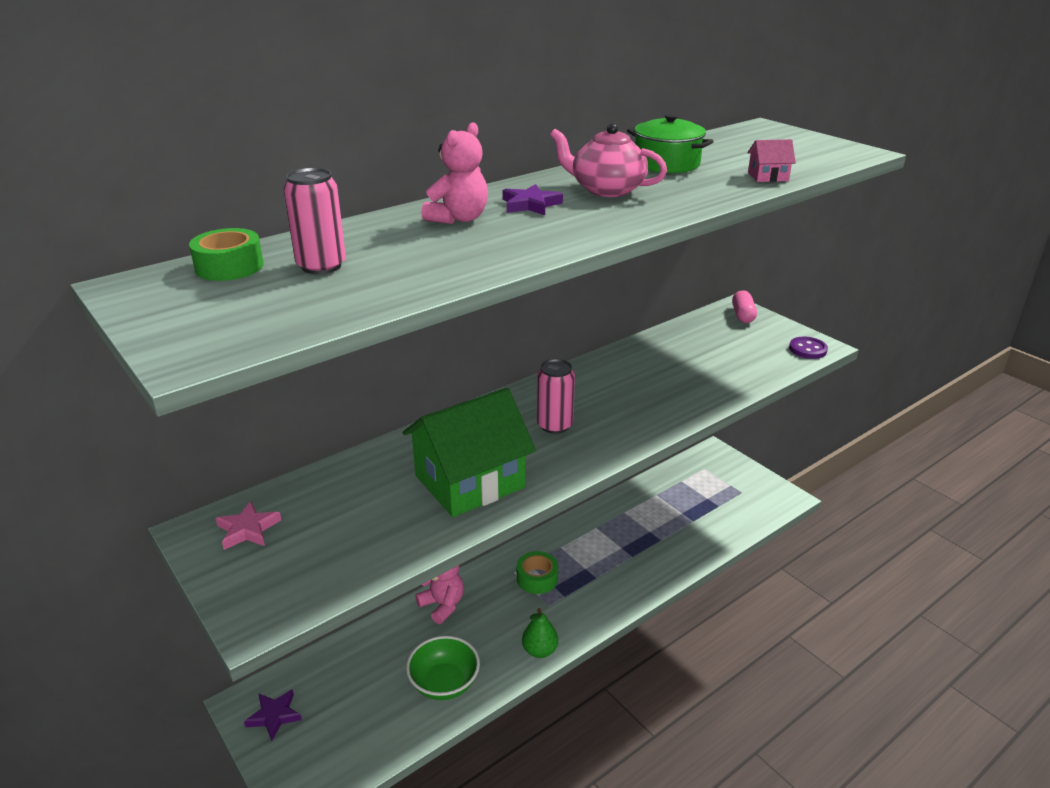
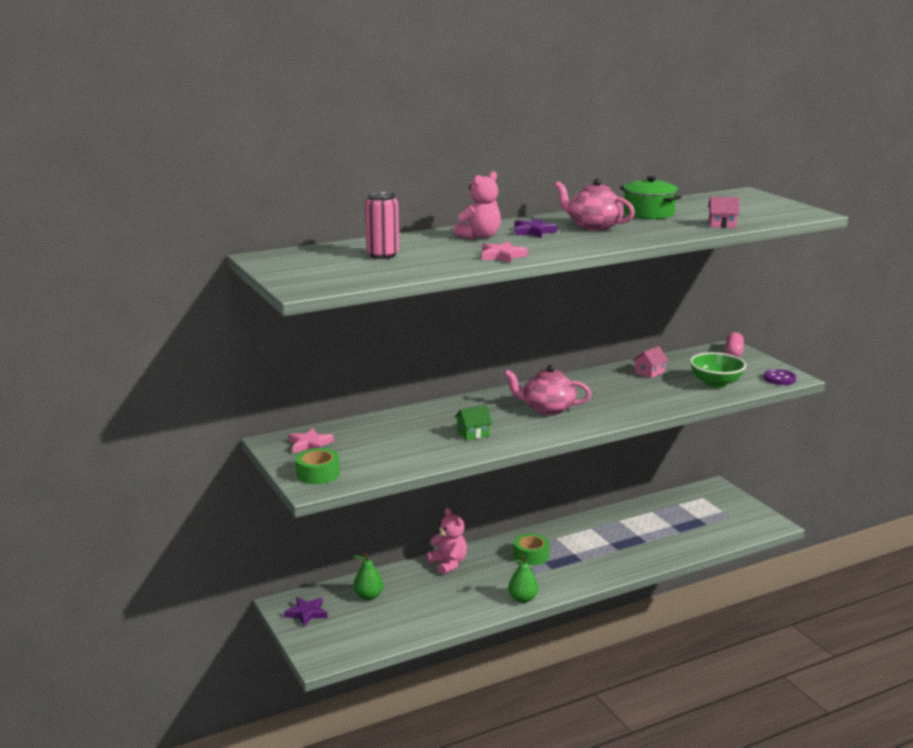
camera: 10 degrees right, 10 degrees down
green tape [189,228,264,281] -> green tape moved to [296,448,340,484]
green house [402,388,536,517] -> green house [455,405,493,440], size x0.40
green bowl [406,636,480,700] -> green bowl moved to [690,352,746,388]
pink can [537,359,575,434] -> pink teapot [504,365,591,415]
none -> green pear [353,552,383,600]
none -> pink star [482,242,528,263]
none -> pink house [633,346,669,378]

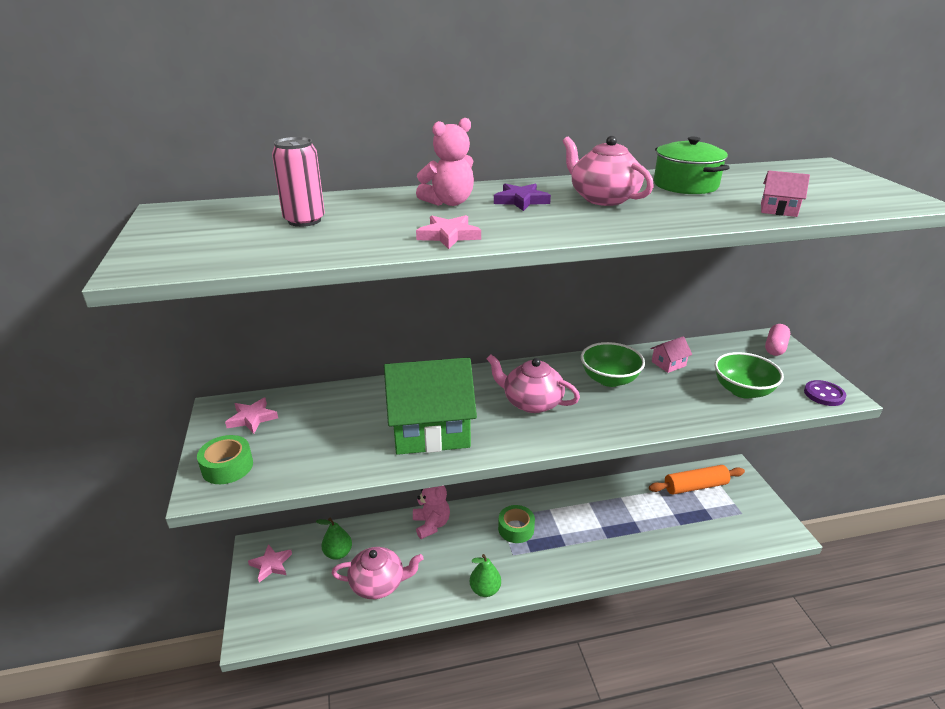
camera: 15 degrees right, 10 degrees up
purple star [284,597,327,627] -> pink star [248,544,292,583]
green house [455,405,493,440] -> green house [384,357,477,455], size x2.49
none -> pink teapot [332,547,424,599]
none -> green bowl [581,342,645,387]
none -> orange rolling pin [649,465,745,494]

